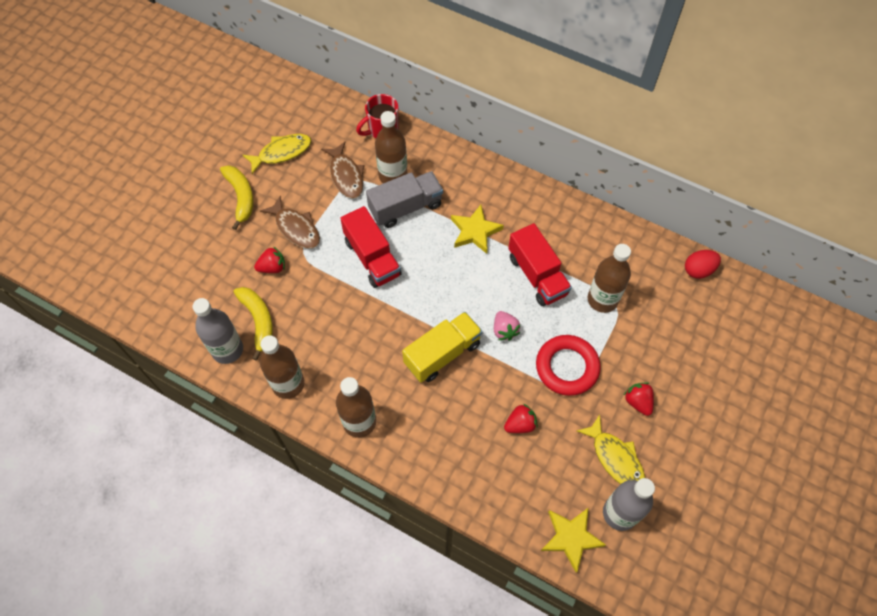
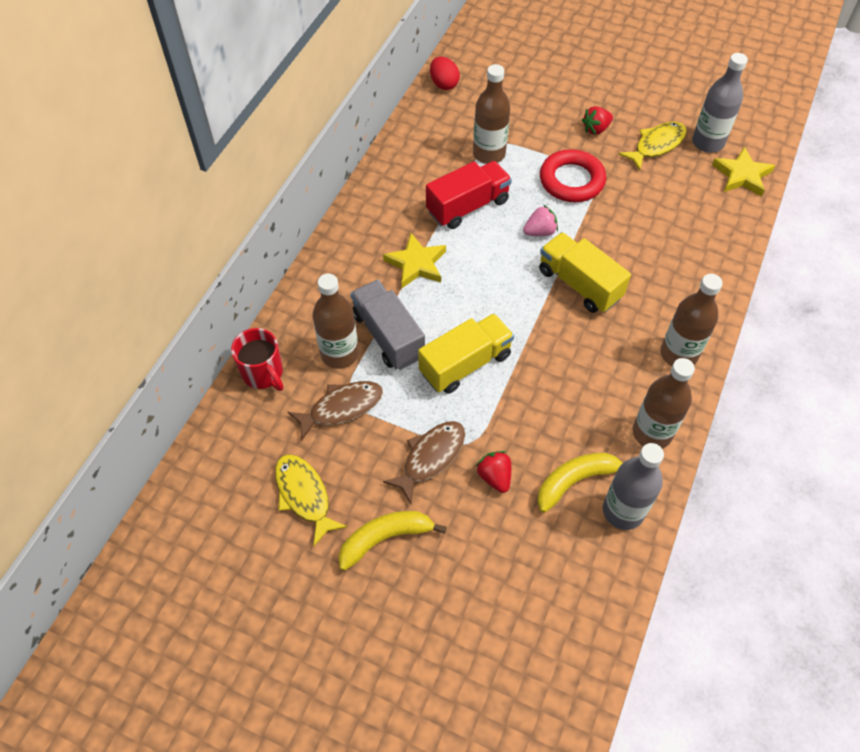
camera: 95 degrees left, 5 degrees down
red truck [340,206,402,288] -> yellow truck [418,313,514,394]
red strawberry [504,404,538,433] -> none

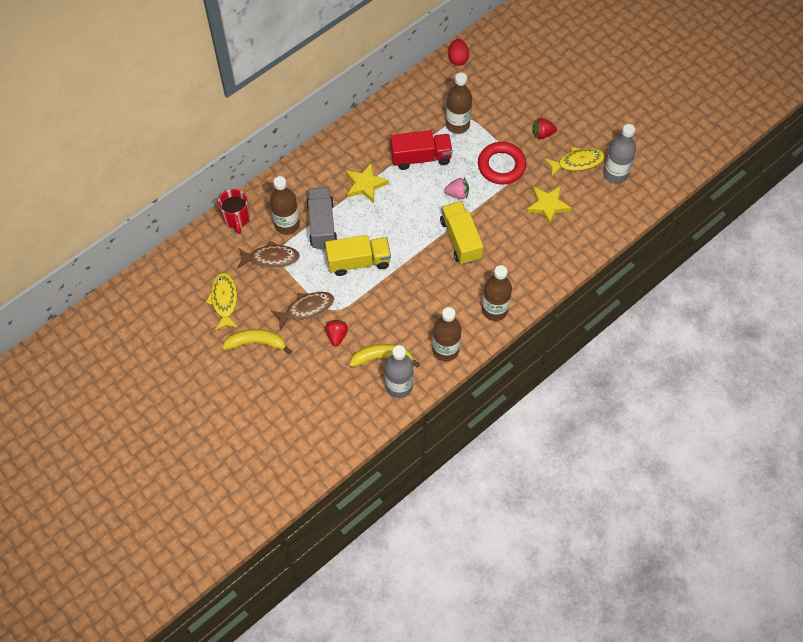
camera: 25 degrees right, 5 degrees up
yellow star [712,147,775,197] -> yellow star moved to [526,186,572,225]

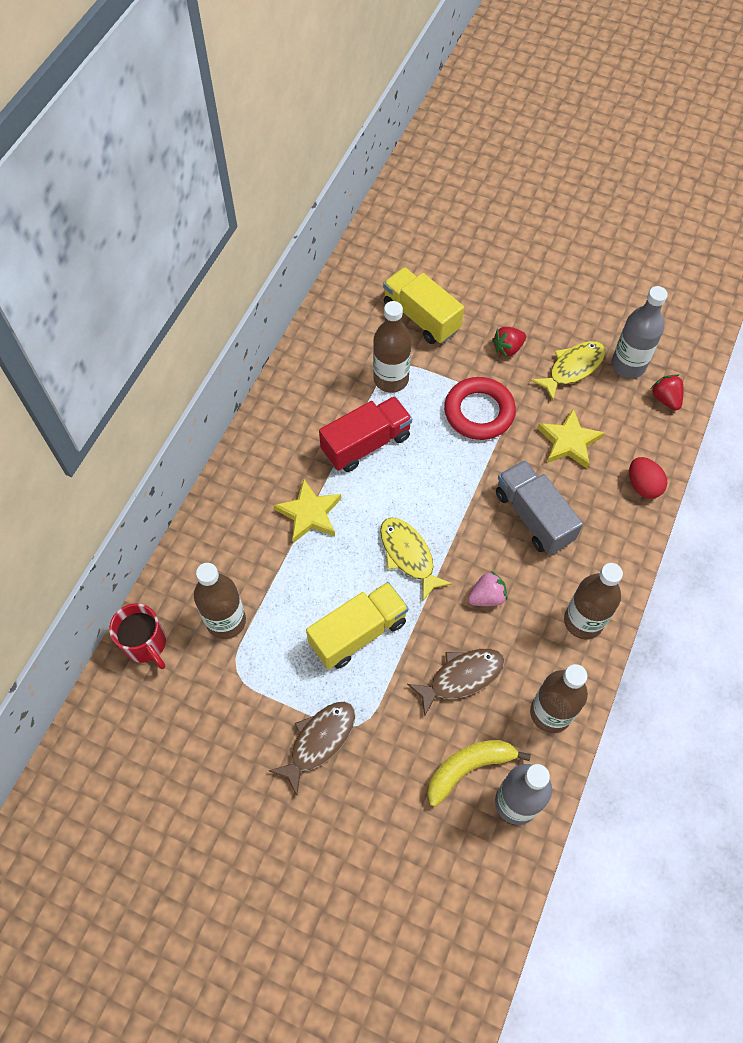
camera: 25 degrees left, 0 degrees up
yellow fish [205,273,238,330] -> yellow fish moved to [380,518,452,601]
yellow banana [222,329,292,354] -> none
brown fish [238,241,300,268] -> brown fish moved to [407,649,505,716]
grey truck [307,187,337,249] -> grey truck moved to [496,460,583,555]
red strawberry [325,320,348,346] -> red strawberry moved to [651,374,683,410]
yellow truck [440,201,484,265] -> yellow truck moved to [383,267,464,344]
pink strawberry [444,178,469,199] -> pink strawberry moved to [468,571,507,606]
red egg [448,39,469,66] -> red egg moved to [629,457,667,499]

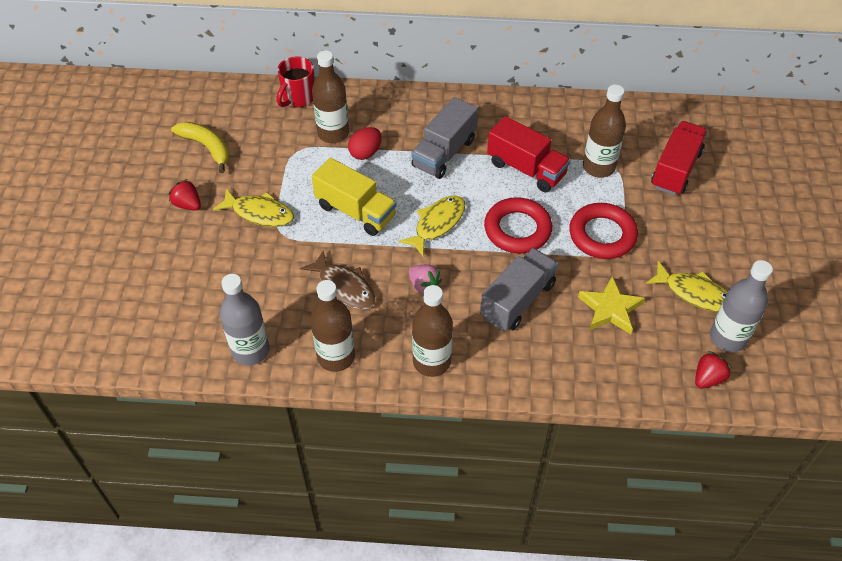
camera: 70 degrees right, 10 degrees down
brown fish [269,702,355,795] -> yellow fish [213,188,294,227]
yellow star [274,478,341,543] -> grey truck [411,97,478,179]
yellow truck [383,267,464,344] -> red truck [651,121,708,195]
yellow banana [427,740,531,807] -> yellow banana moved to [171,122,230,173]
red strawberry [492,327,526,357] -> red strawberry moved to [169,179,201,211]
red egg [629,457,667,499] -> red egg moved to [348,127,382,160]
none -> red ring [484,197,552,254]

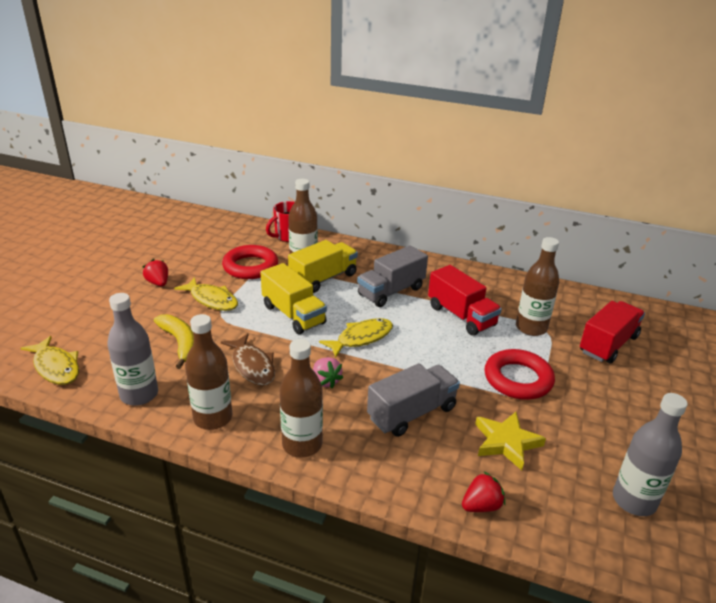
camera: 15 degrees right, 20 degrees down
yellow banana [171,122,230,173] -> yellow banana moved to [154,314,194,369]
red egg [348,127,382,160] -> yellow truck [288,240,358,293]
red ring [484,197,552,254] -> red ring moved to [222,245,278,279]
yellow fish [646,261,728,312] -> yellow fish moved to [21,336,79,385]
red strawberry [695,351,732,388] -> red strawberry moved to [462,472,505,512]

